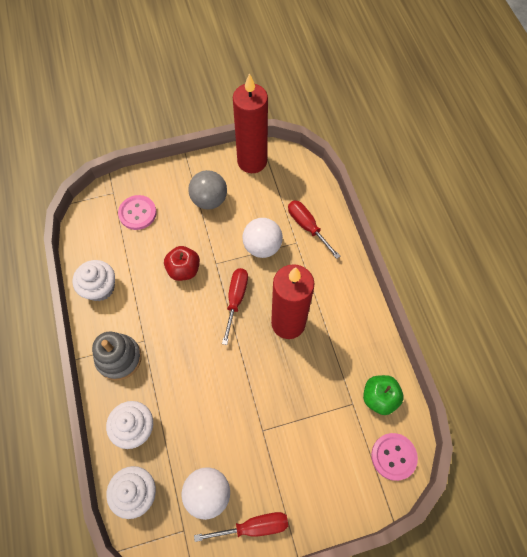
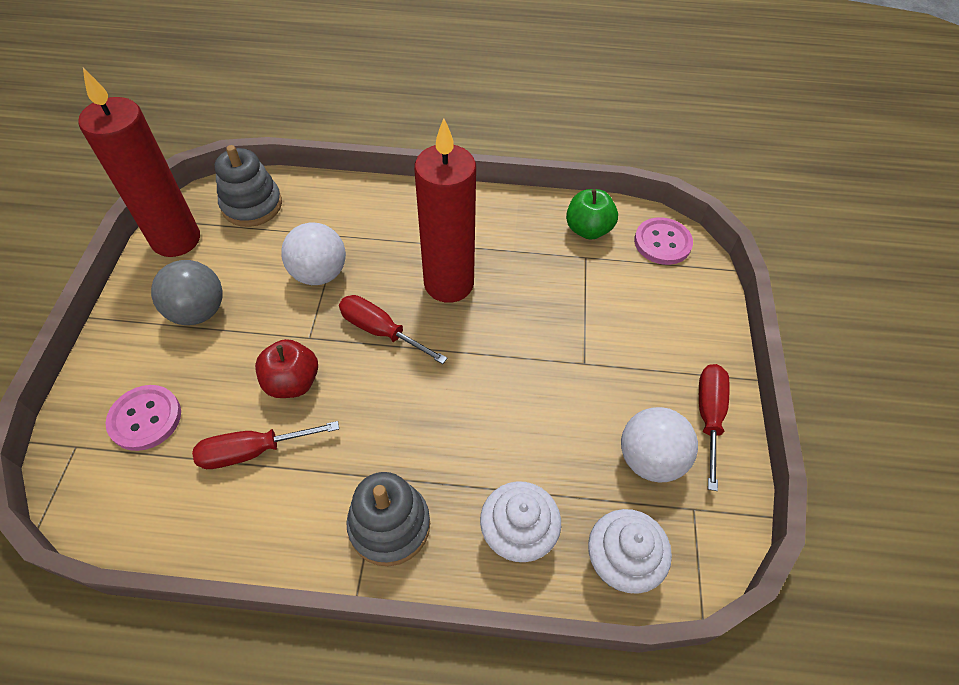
camera: 70 degrees left, 10 degrees down
white cupcake [73,260,115,301] -> none
red screwdriver [288,200,340,259] -> red screwdriver moved to [192,421,339,469]
none -> grey stacking toy [215,145,282,227]

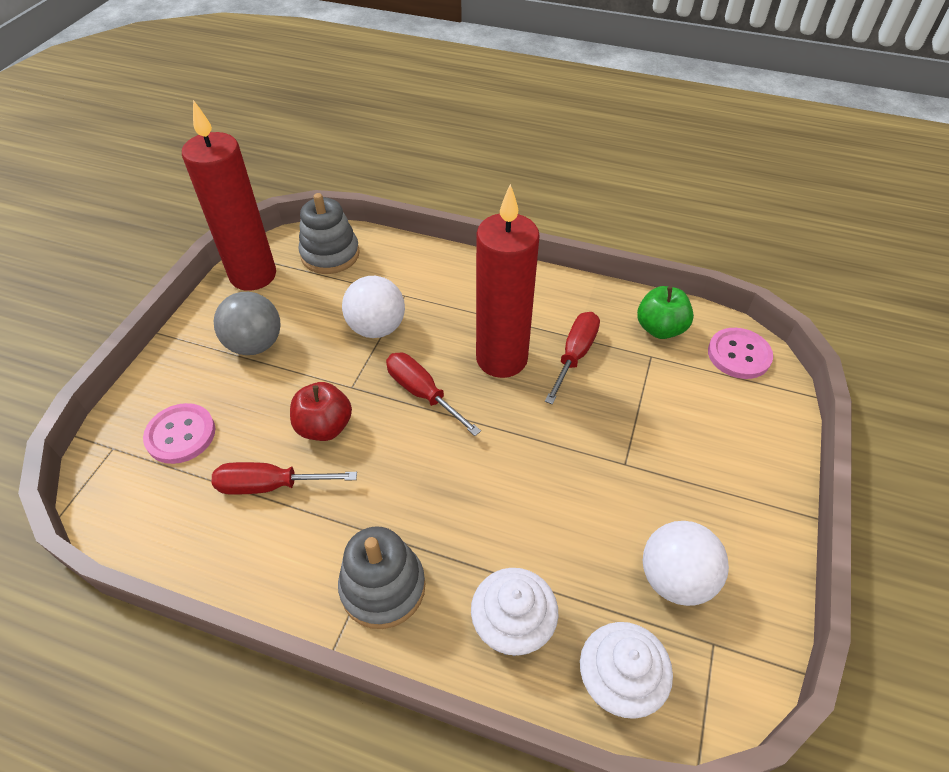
camera: 15 degrees right, 5 degrees down
red screwdriver [699,364,730,491] -> red screwdriver moved to [545,312,600,405]

